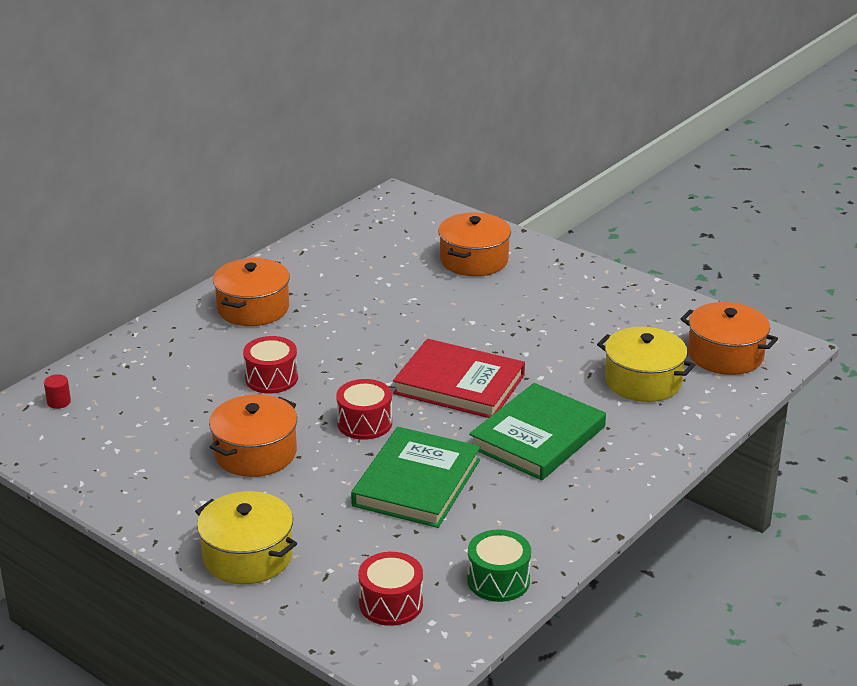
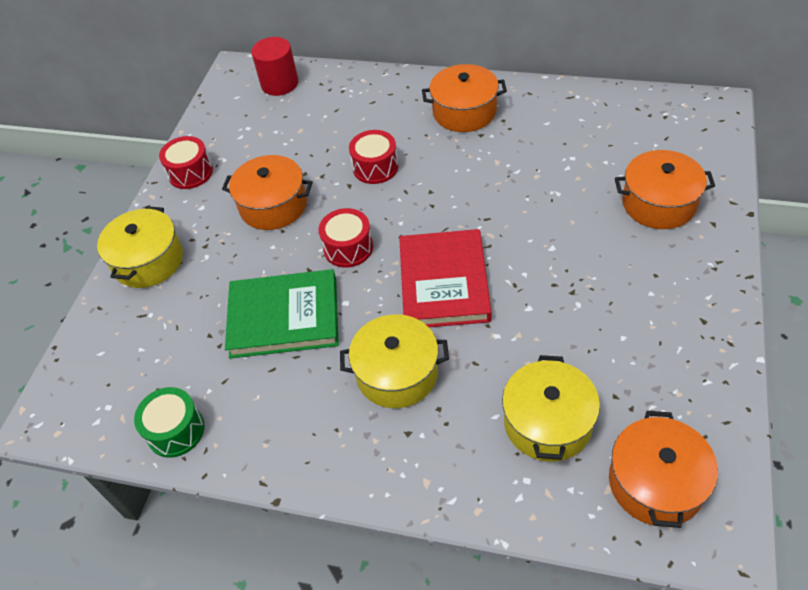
camera: 70 degrees right, 20 degrees up
red cylinder [44,374,71,409] -> red cylinder [251,37,298,96], size x2.13
red drum [358,552,423,626] -> red drum moved to [159,136,213,189]
green book [469,383,606,480] -> yellow pot [340,314,449,408]

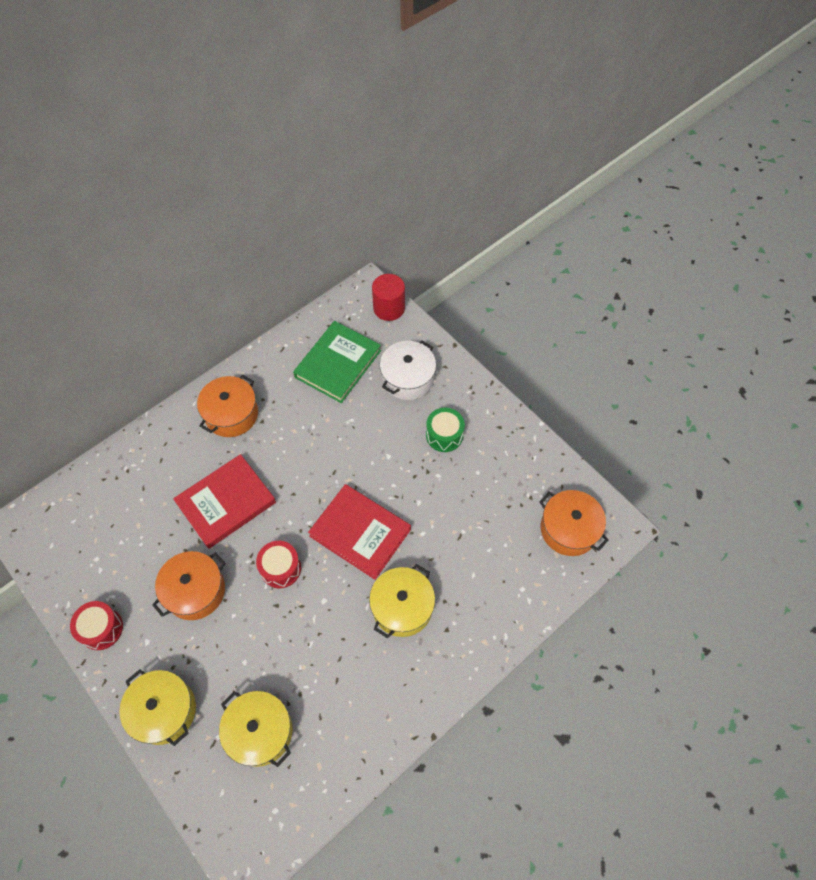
camera: 60 degrees left, 10 degrees up
green drum [134,387,204,458] -> green drum moved to [426,408,465,452]
green book [225,269,339,359] -> green book moved to [293,321,381,403]
red cylinder [251,37,298,96] -> red cylinder moved to [372,274,405,321]
red drum [349,130,398,184] -> red book [173,454,276,549]
yellow pot [502,355,600,462] -> yellow pot moved to [219,691,293,767]
orange pot [615,150,715,229] -> white pot [380,340,436,400]

